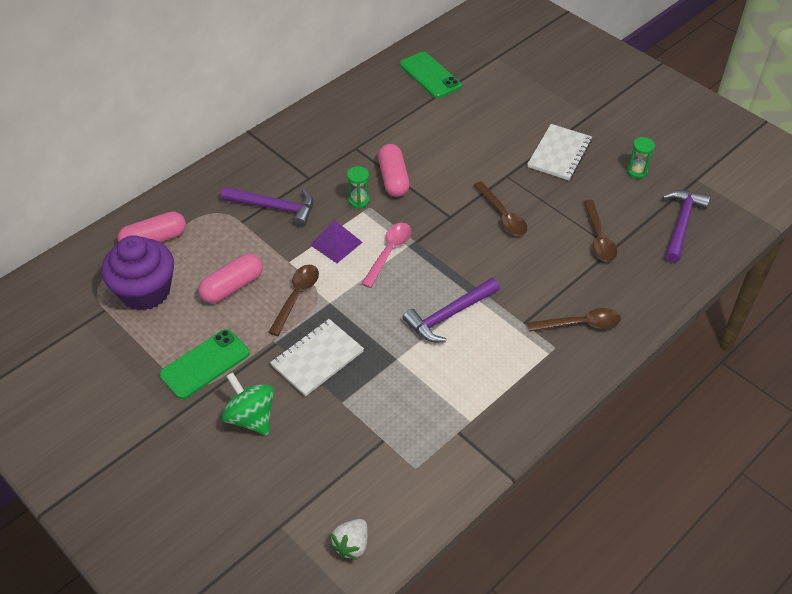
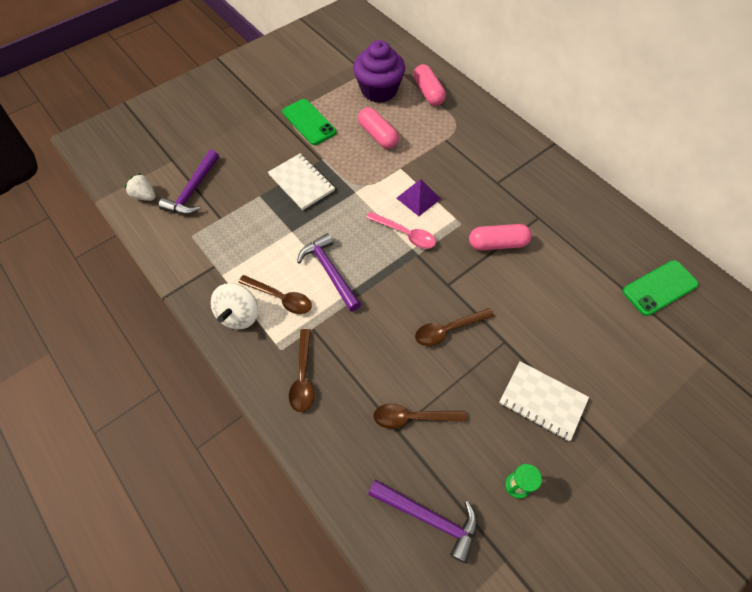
camera: 95 degrees right, 10 degrees up
purple hammer [221,187,313,227] -> purple hammer moved to [159,150,219,215]
green spinning top [222,372,274,435] -> none
brown spoon [268,265,319,336] -> brown spoon moved to [238,275,312,314]
green hourglass [347,166,370,209] -> none
none -> white spinning top [211,283,258,329]

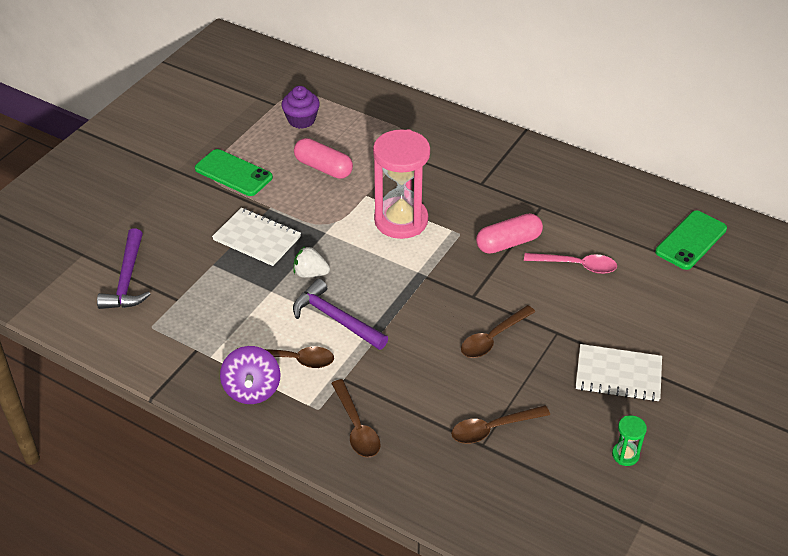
camera: 20 degrees left, 15 degrees down
white strawberry [125,173,156,201] -> white strawberry moved to [293,246,330,278]
white spinning top [211,283,258,329] -> purple spinning top [220,346,280,404]
purple cupcake [353,40,405,103] -> purple cupcake [281,86,320,129], size x0.61
pink spoon [366,212,436,249] -> pink spoon moved to [524,253,617,274]
purple hammer [368,480,478,563] -> none
purple pyramid [396,179,441,216] -> pink hourglass [373,129,430,239]
pink capsule [413,64,446,106] -> none

